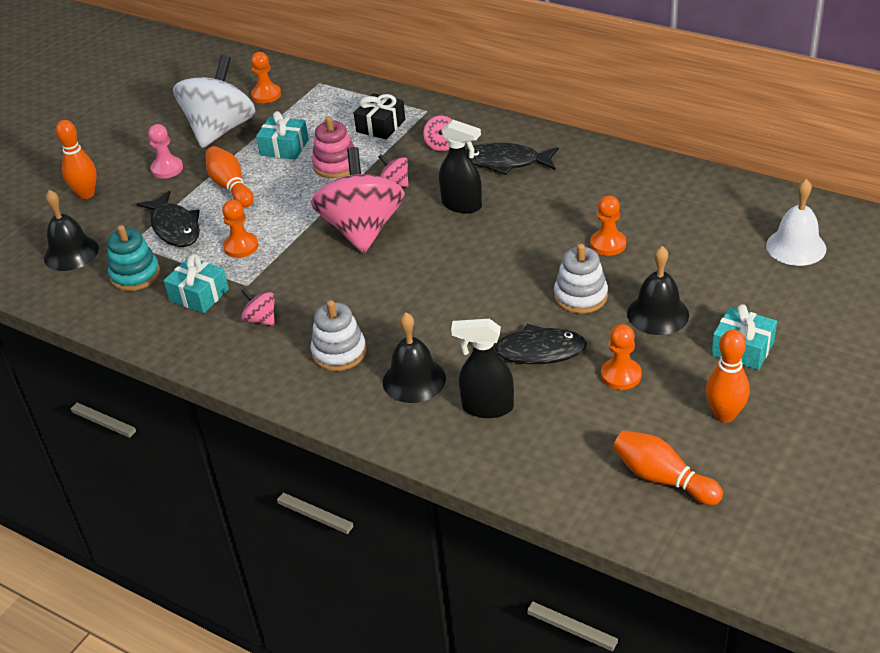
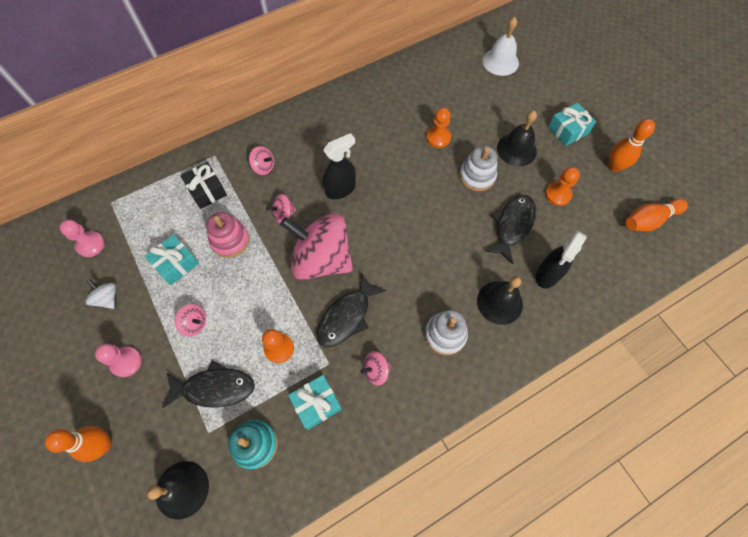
camera: 65 degrees left, 25 degrees up
white spinning top [173,55,255,148] -> white spinning top [86,279,116,309], size x0.41
orange bowling pin [205,146,254,208] -> pink spinning top [174,304,206,336]
orange pawn [251,52,281,103] -> pink pawn [60,220,105,257]
black fish [466,143,559,175] -> black fish moved to [316,272,386,347]

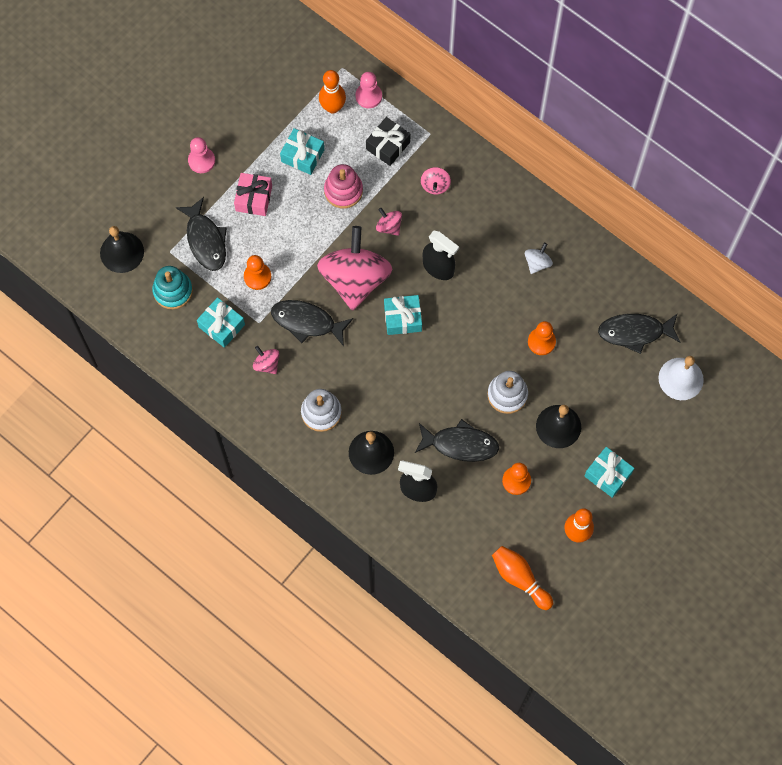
camera: 70 degrees right, 5 degrees up
orange bowling pin [45,426,112,462] -> orange bowling pin moved to [319,70,346,114]
pink pawn [60,220,105,257] -> pink pawn moved to [356,72,382,108]
white spinning top [86,279,116,309] -> white spinning top moved to [525,243,553,274]
pink spinning top [174,304,206,336] -> pink gift [234,173,272,216]
none -> turquoise gift [384,295,422,335]
none -> black fish [598,314,681,354]

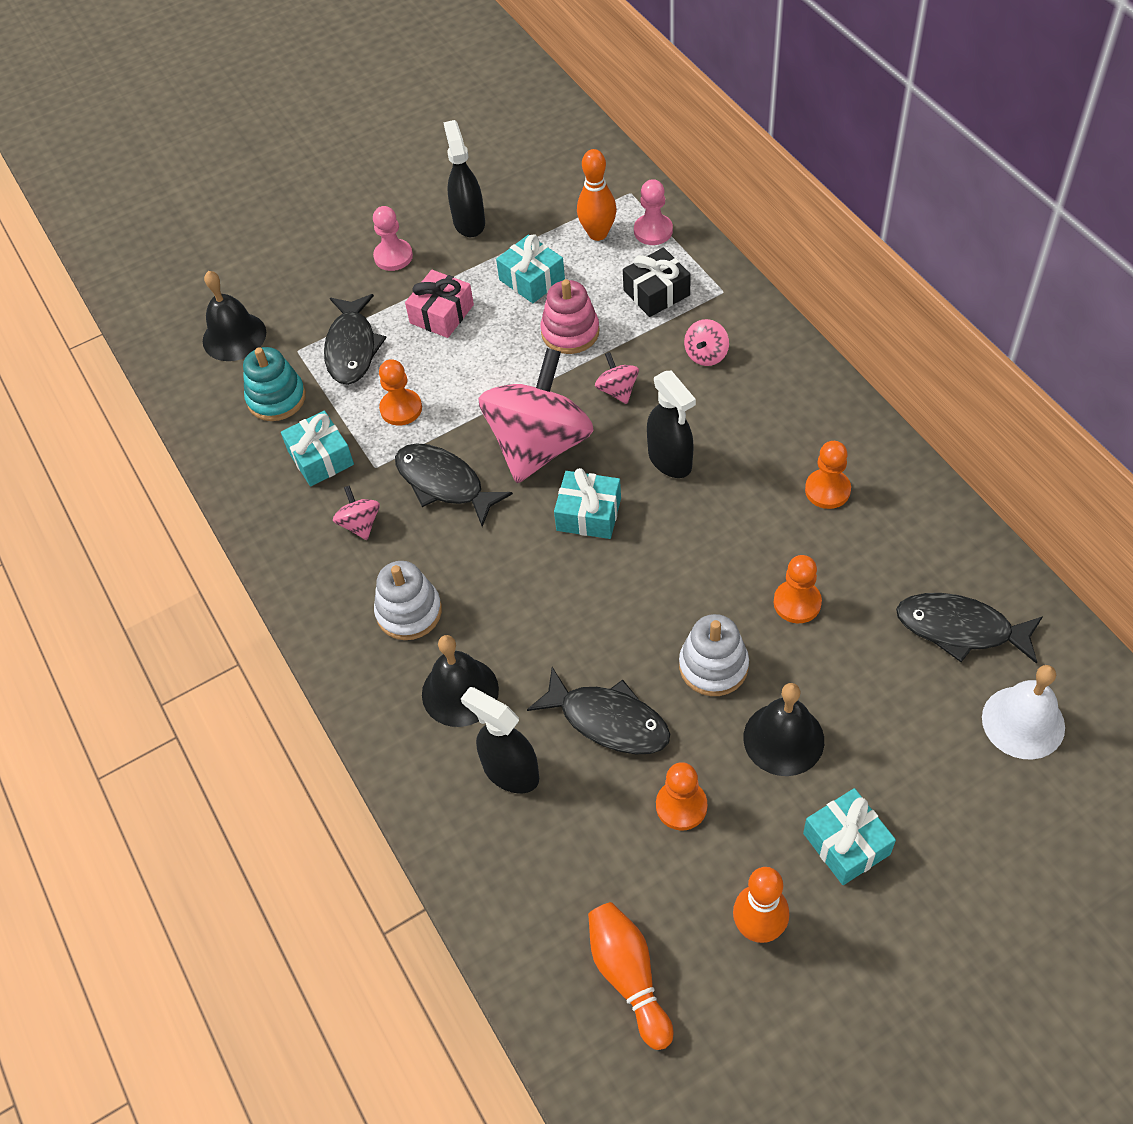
camera: 25 degrees right, 15 degrees down
white spinning top [525,243,553,274] -> orange pawn [805,441,851,509]
none -> black spray bottle [444,120,485,237]

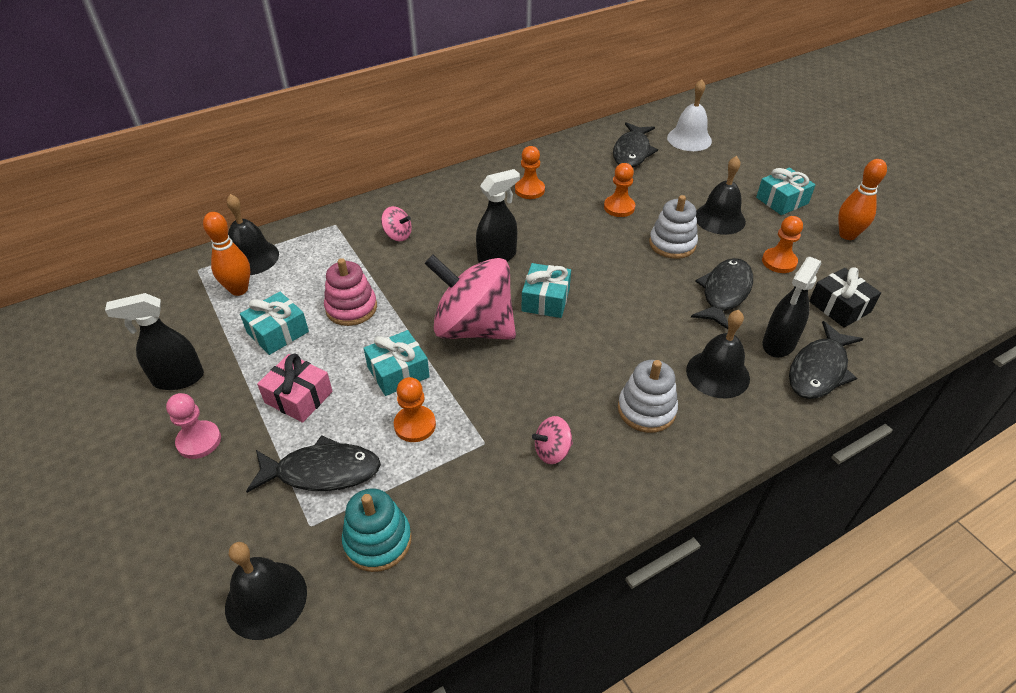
camera: 95 degrees left, 10 degrees down
turquoise gift [281,411,354,486] -> turquoise gift moved to [364,330,430,396]
black fish [395,443,513,527] -> black fish moved to [789,321,863,399]
orange bowling pin [588,902,673,1050] -> none
pink spinning top [595,352,639,404] -> none
black gift [623,247,691,317] -> black gift moved to [809,267,881,328]
pink pawn [634,179,673,245] -> black bell [227,194,279,275]

